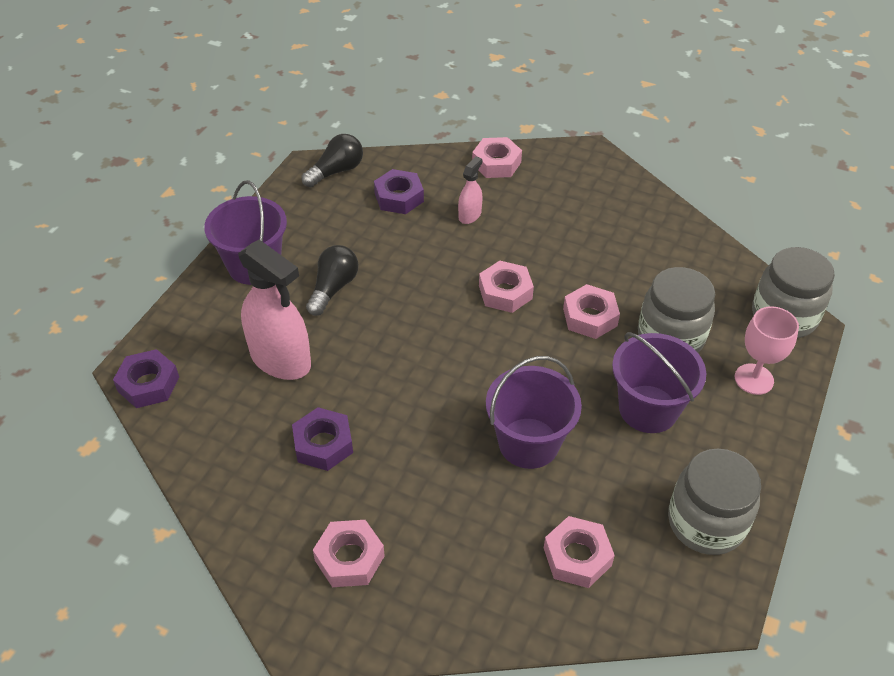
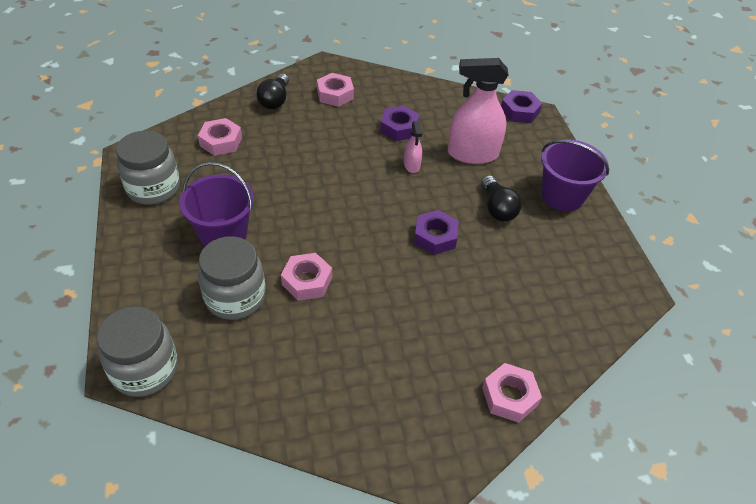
camera: 140 degrees right, 0 degrees up
black light bulb [302,134,363,187] -> black light bulb moved to [257,73,289,109]
purple nut [374,169,424,214] -> purple nut moved to [414,210,458,255]
pink spray bottle [458,156,482,224] -> pink spray bottle moved to [404,121,422,173]
pink nut [479,261,534,313] -> none
purple bucket [486,356,582,469] -> none
pink goblet [735,306,799,395] -> none

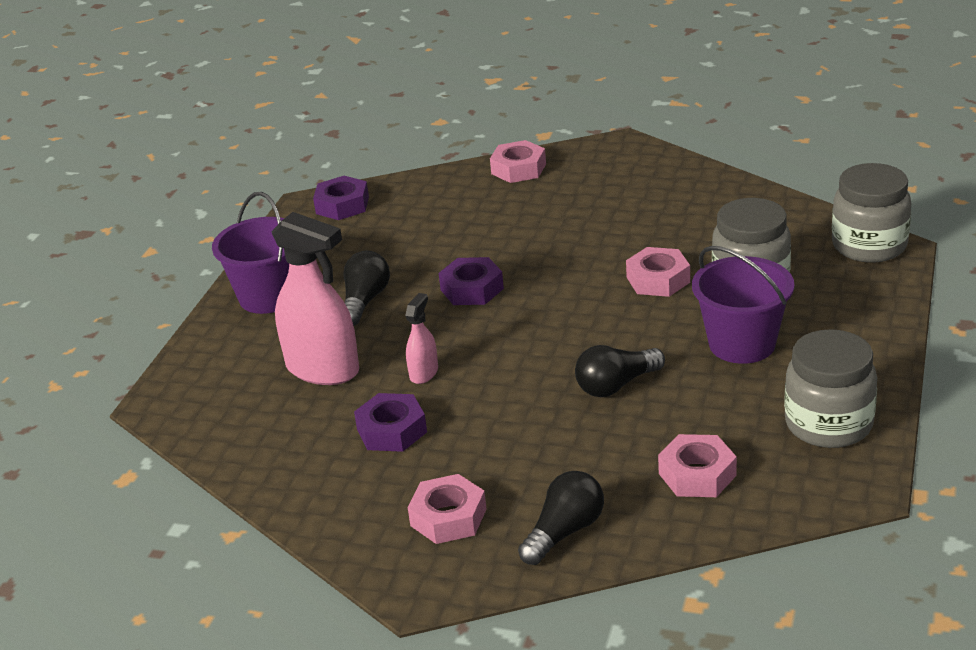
camera: 145 degrees left, 15 degrees down
purple nut [501,90,542,123] -> purple nut moved to [313,176,369,220]
none -> black light bulb [575,345,665,397]

